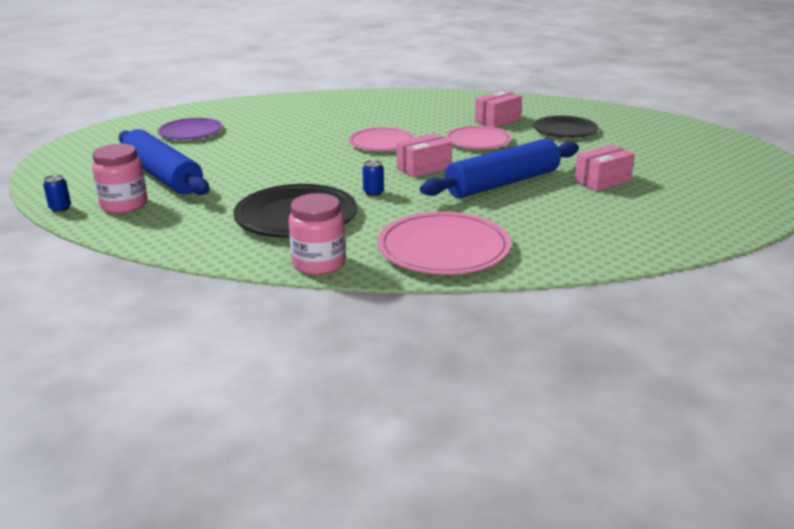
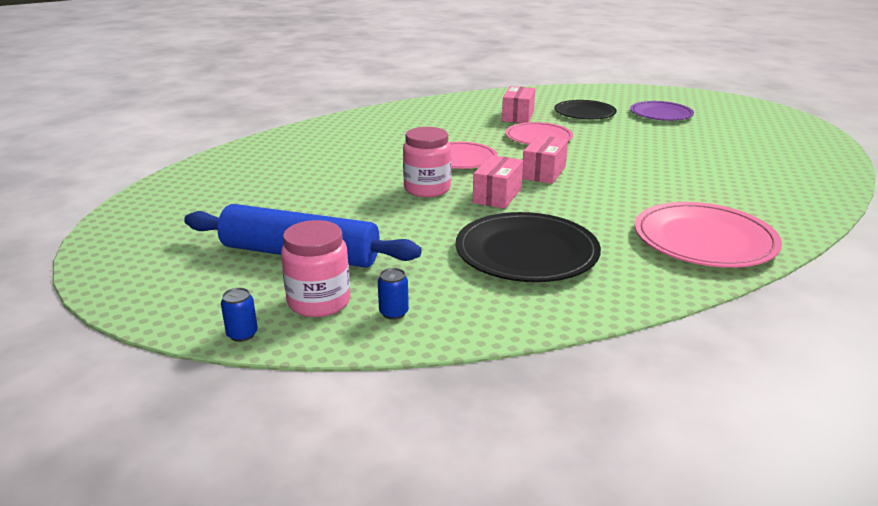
camera: 35 degrees left, 0 degrees up
purple plate [158,118,223,140] -> purple plate moved to [630,101,694,121]
pink jar [289,193,346,275] -> pink jar moved to [403,127,451,197]
blue can [362,160,384,196] -> blue can moved to [378,268,409,320]
blue rolling pin [420,139,579,198] -> none
pink box [574,145,635,191] -> pink box moved to [473,155,523,209]

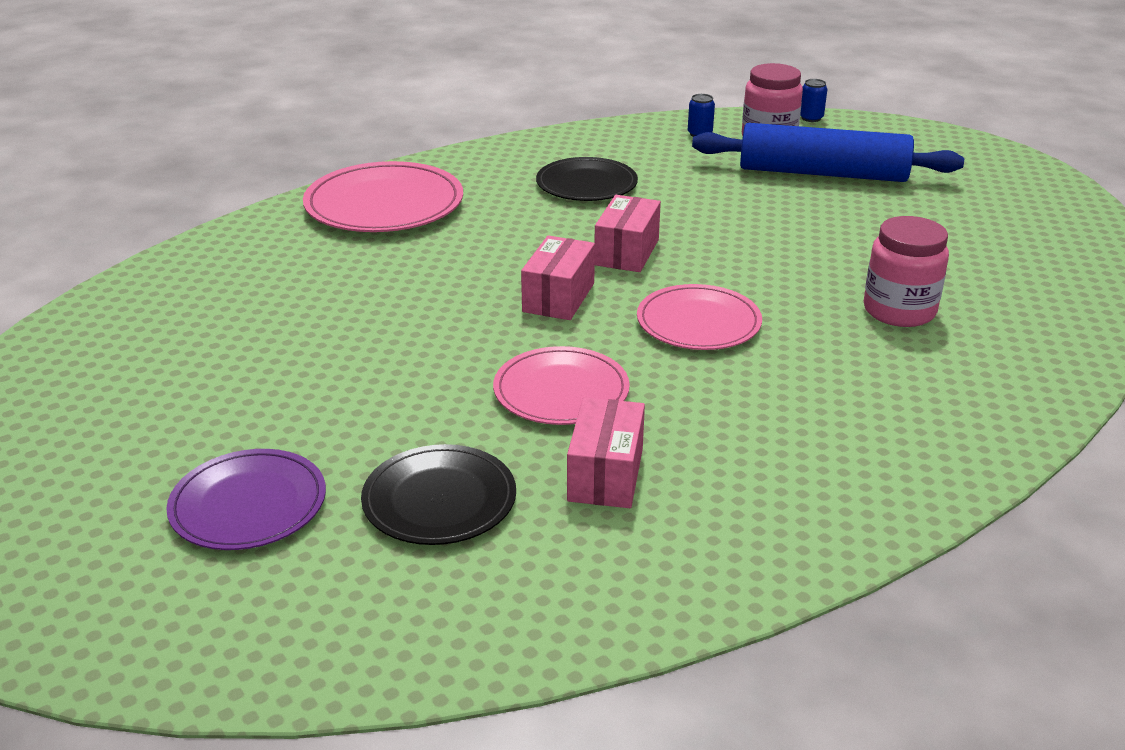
camera: 175 degrees right, 5 degrees up
pink jar [403,127,451,197] -> pink jar moved to [864,216,949,327]
black plate [456,212,601,282] -> black plate [536,157,638,201], size x0.66

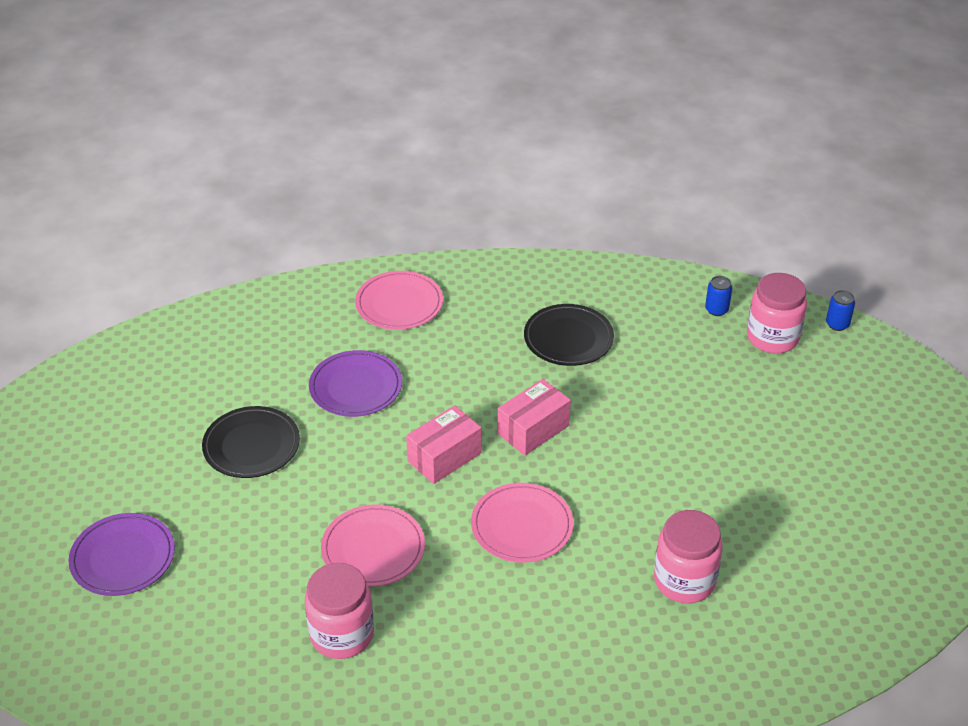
camera: 30 degrees right, 10 degrees up
pink plate [303,161,463,232] -> pink plate [355,271,443,330], size x0.66
black plate [361,444,516,545] -> black plate moved to [202,406,300,478]
pink box [567,397,645,508] -> pink jar [305,563,374,659]
blue rolling pin [692,123,964,182] -> none
none -> purple plate [309,350,402,417]

